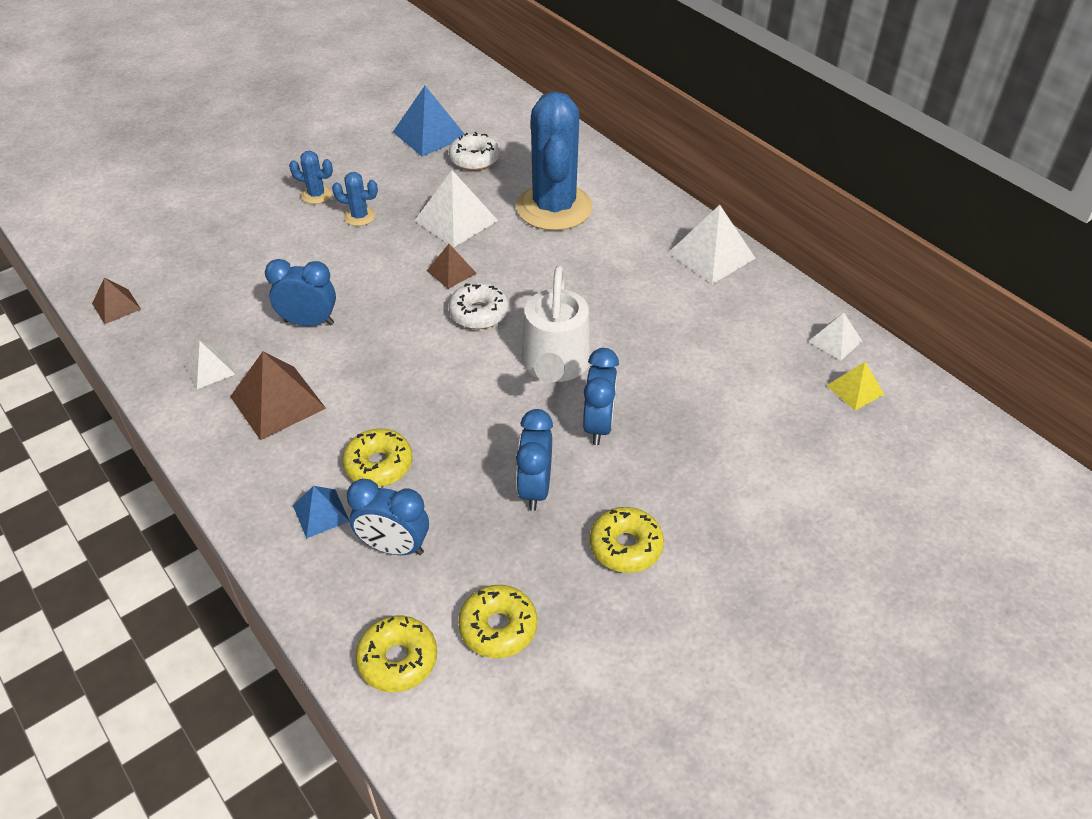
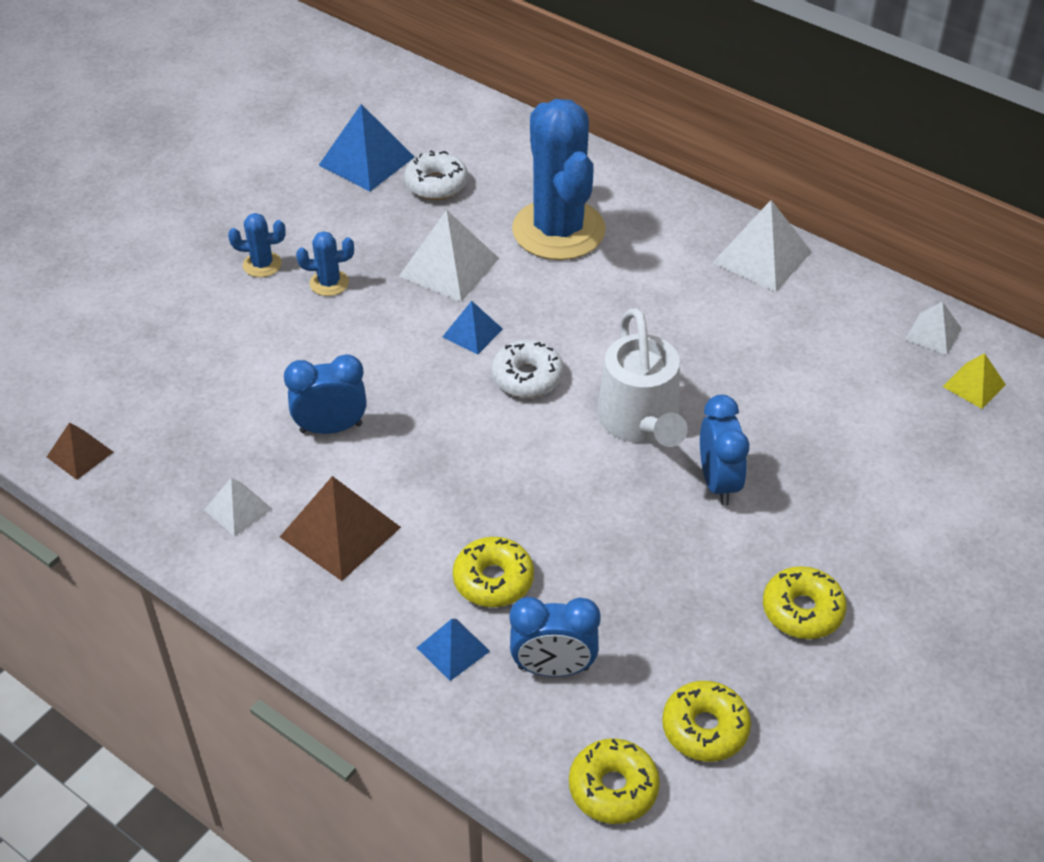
camera: 15 degrees left, 0 degrees up
brown pyramid [427,244,477,289] -> blue pyramid [443,301,503,355]
blue clock [516,409,553,511] -> none

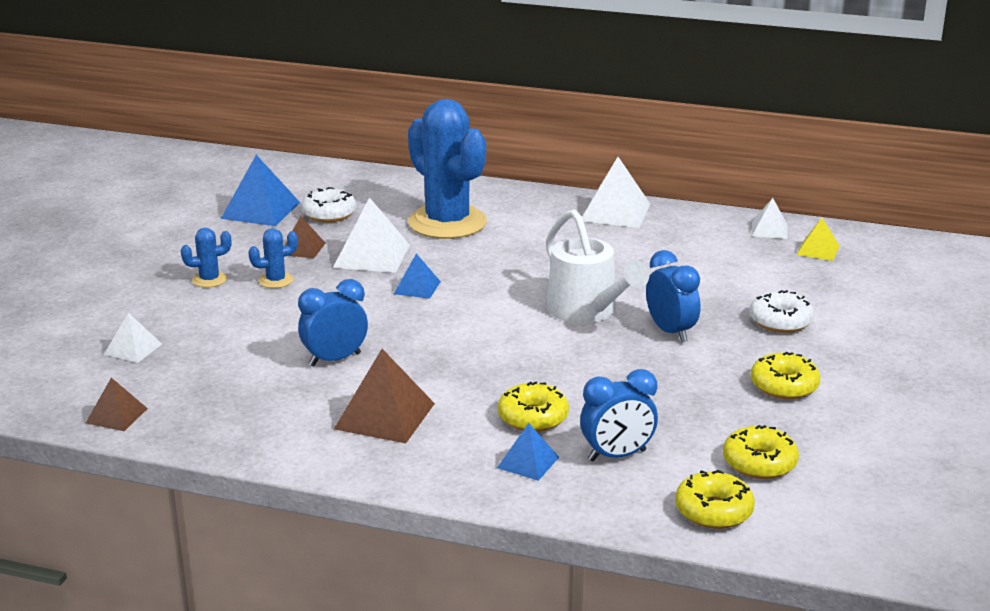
camera: 20 degrees left, 20 degrees down
white pyramid [204,478,272,537] -> white pyramid moved to [104,313,162,363]
white donut [491,340,564,398] -> white donut moved to [750,290,814,333]
none -> brown pyramid [285,216,325,258]

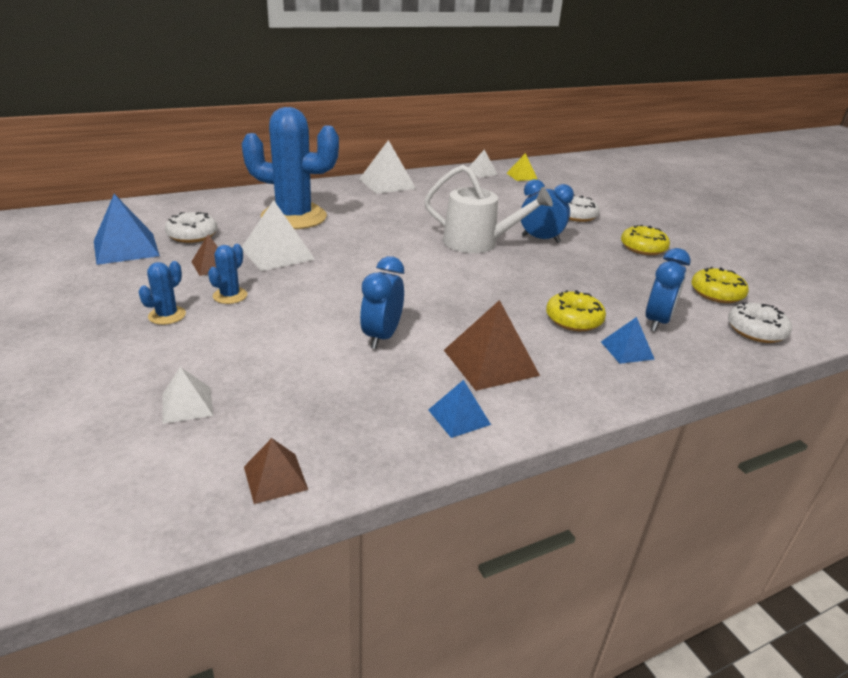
camera: 45 degrees left, 5 degrees up
blue pyramid [394,253,441,299] -> blue pyramid moved to [428,380,491,438]
yellow donut [675,470,755,529] -> white donut [728,302,792,343]

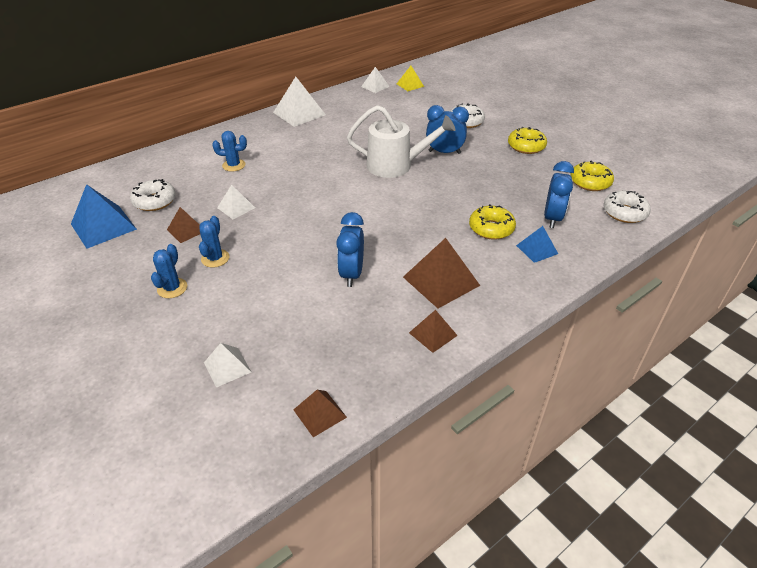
camera: 10 degrees left, 10 degrees up
blue cactus [242,107,339,229] -> blue cactus [212,131,247,172], size x0.41
white pyramid [242,200,315,271] -> white pyramid [217,185,255,219], size x0.57
blue pyramid [428,380,491,438] -> brown pyramid [409,310,458,353]

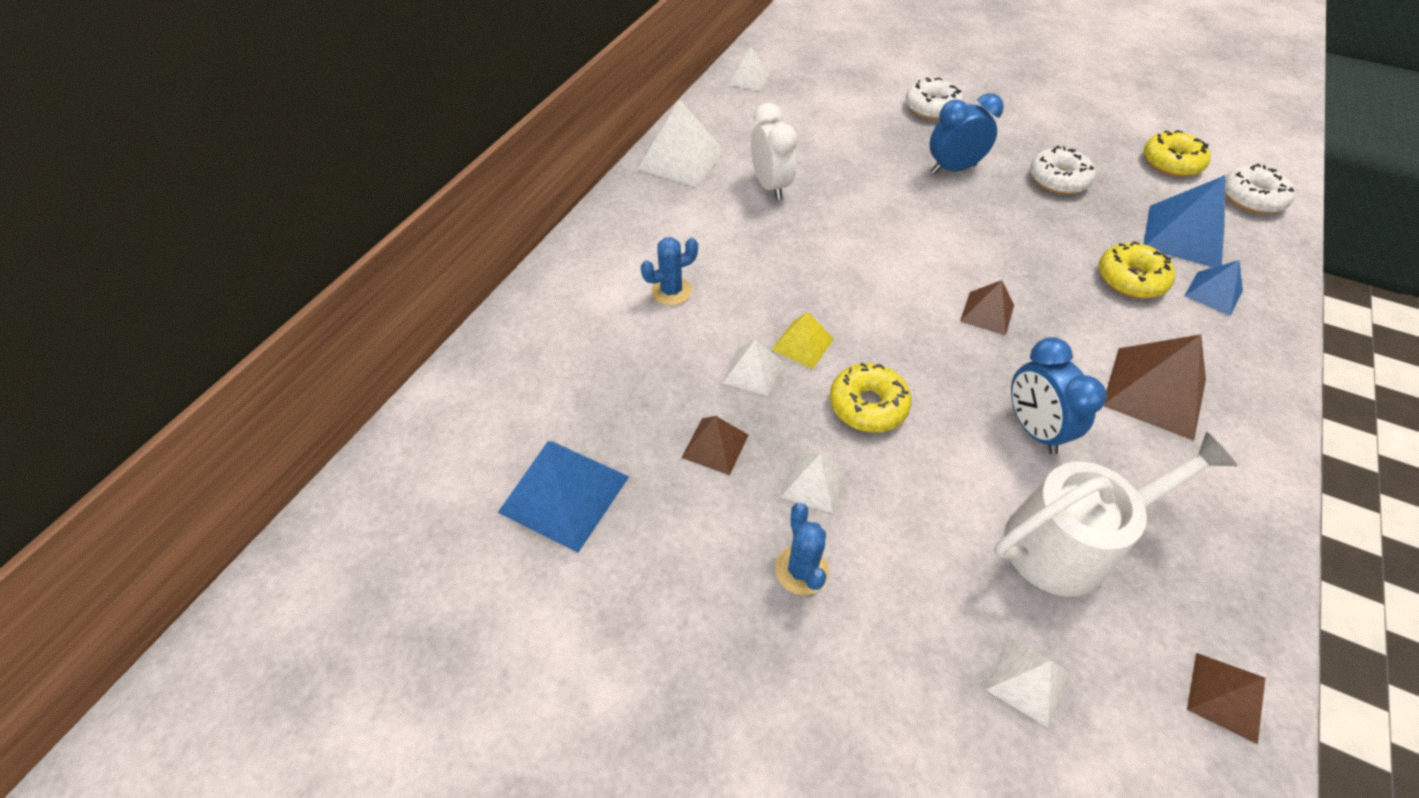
camera: 25 degrees left, 10 degrees up
white donut [130,179,176,211] -> white donut moved to [1030,145,1096,194]
blue cactus [199,216,229,268] -> white pyramid [780,454,846,513]
white watering can [347,105,456,178] -> white watering can moved to [994,432,1238,597]
yellow pyramid [397,66,424,91] -> yellow pyramid moved to [771,312,834,369]
brown pyramid [409,310,458,353] -> brown pyramid moved to [960,280,1014,336]
yellow donut [508,127,547,154] -> yellow donut moved to [830,363,912,432]
blue clock [544,161,574,228] -> blue pyramid [1144,175,1225,267]
none -> white clock [751,103,798,200]

